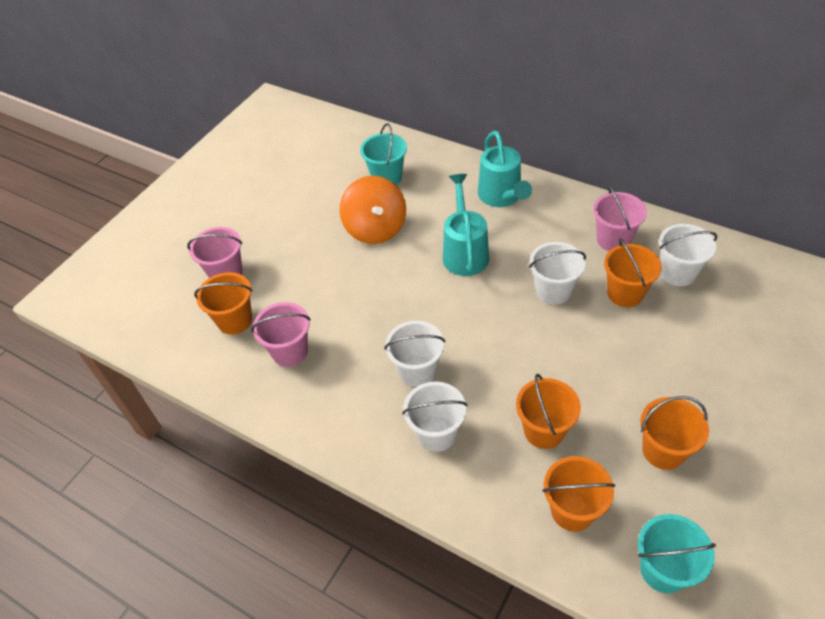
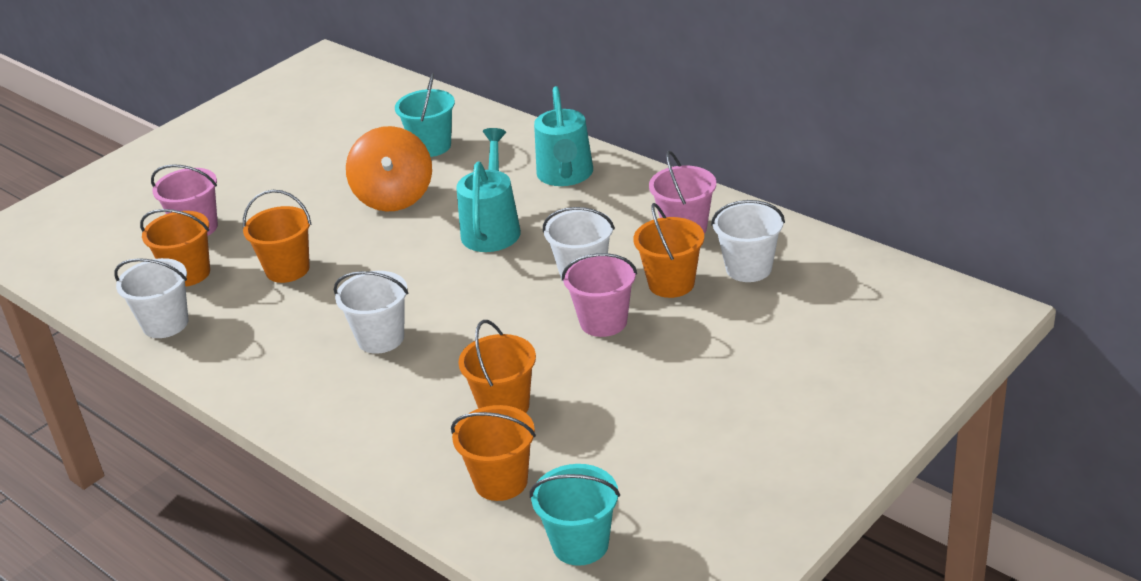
camera: 10 degrees right, 15 degrees down
pink bucket [251,302,311,367] -> pink bucket moved to [562,253,637,337]
white bucket [402,382,467,452] -> white bucket moved to [114,258,188,338]
orange bucket [640,396,709,470] -> orange bucket moved to [243,190,311,283]

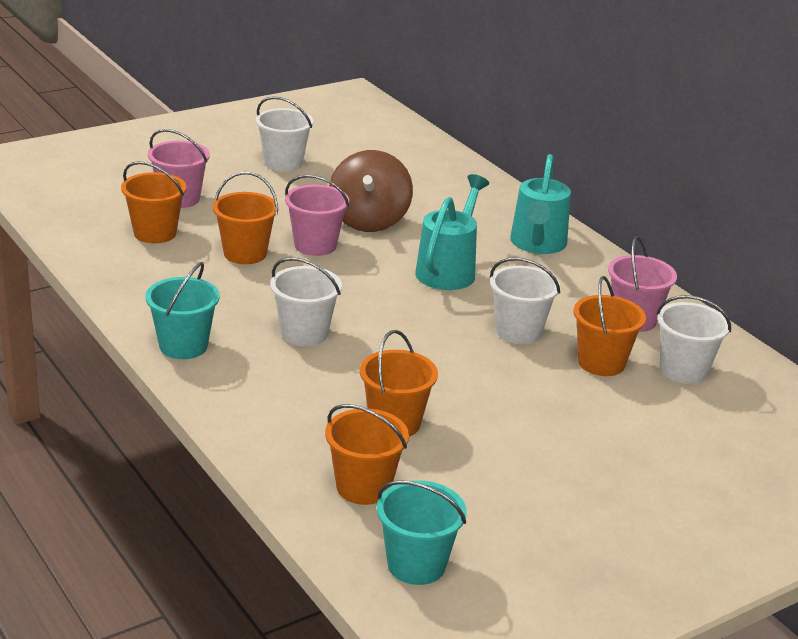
camera: 10 degrees right, 5 degrees down
white bucket [114,258,188,338] -> white bucket moved to [256,96,314,172]
orange spinning top [346,126,432,211] -> brown spinning top [329,150,413,232]
turquoise bucket [395,73,455,157] -> turquoise bucket moved to [145,262,220,359]
pink bucket [562,253,637,337] -> pink bucket moved to [285,175,349,256]

